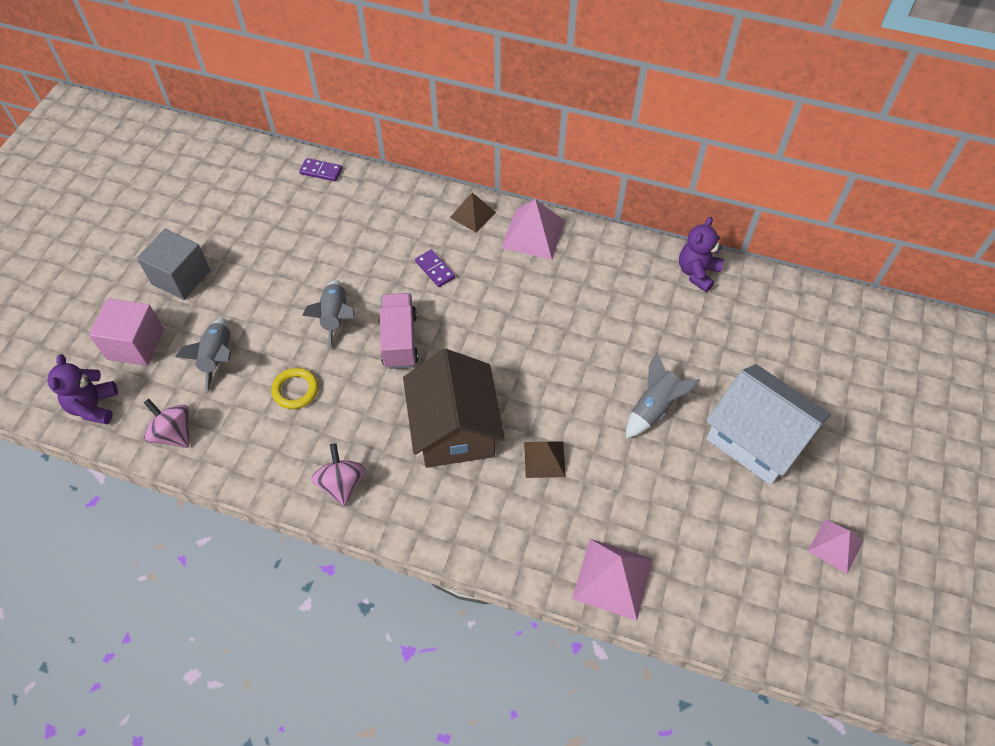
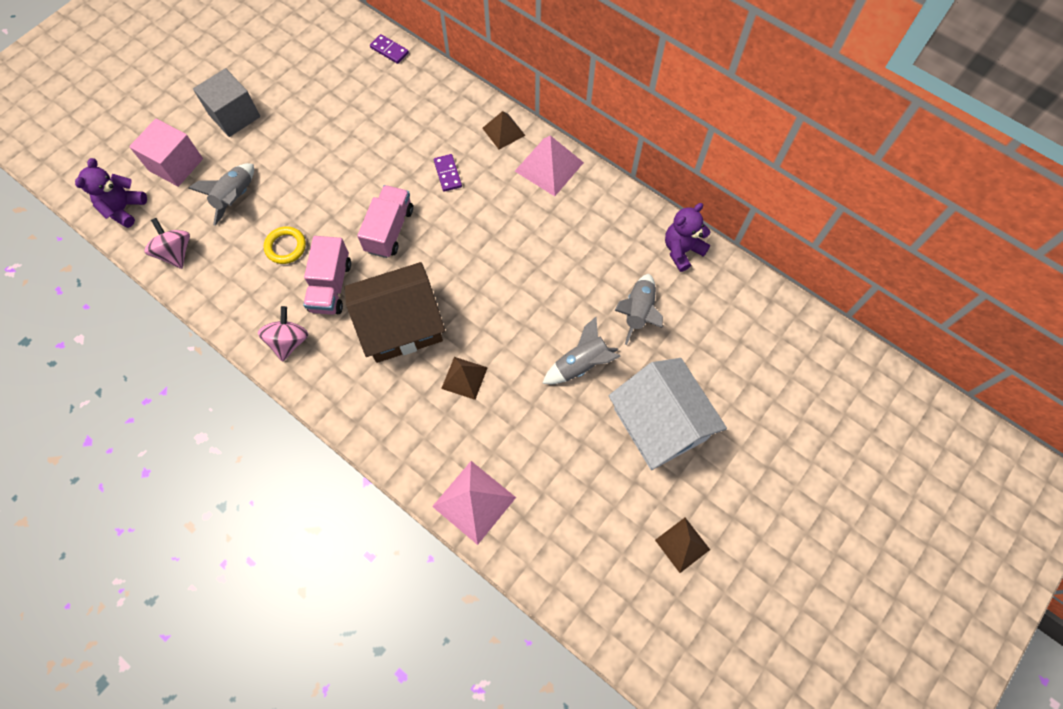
camera: 20 degrees right, 10 degrees up
grey rocket [302,280,355,350] -> grey rocket moved to [615,274,663,345]
brown house [403,349,505,468] -> brown house turned 60 degrees clockwise [345,262,445,363]
pink pyramid [808,519,863,574] -> brown pyramid [655,518,710,573]
none -> pink truck [303,236,351,315]

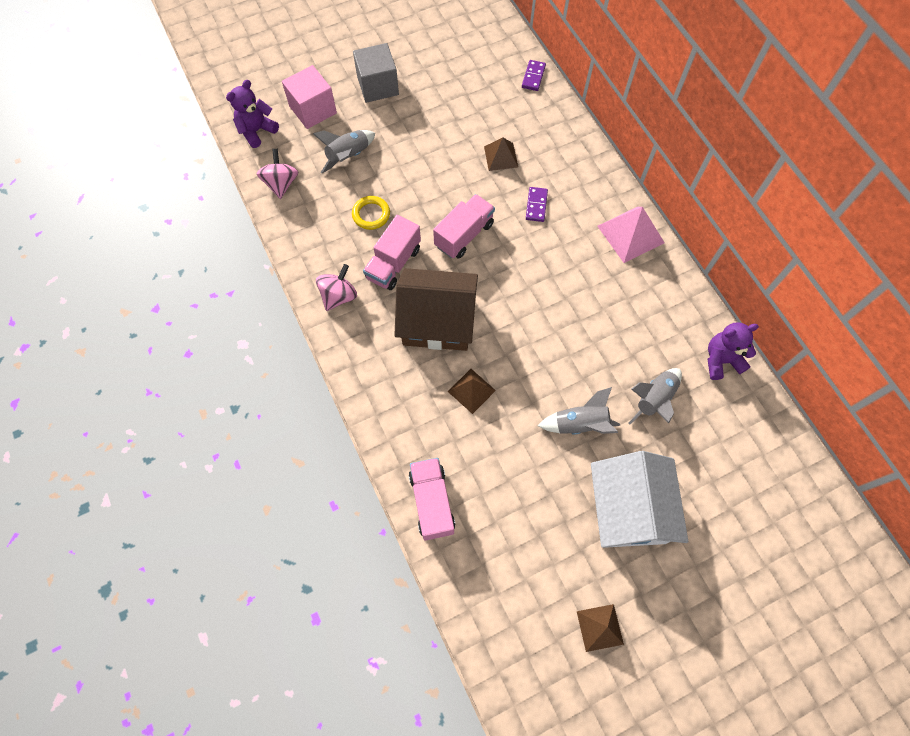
camera: 25 degrees right, 0 degrees up
purple domino [370,34,409,64] -> purple domino turned 45 degrees clockwise [522,60,546,91]
pink pyramid [432,461,516,545] -> pink truck [409,458,455,541]
brown pyramid [482,111,526,150] -> brown pyramid moved to [484,138,518,171]

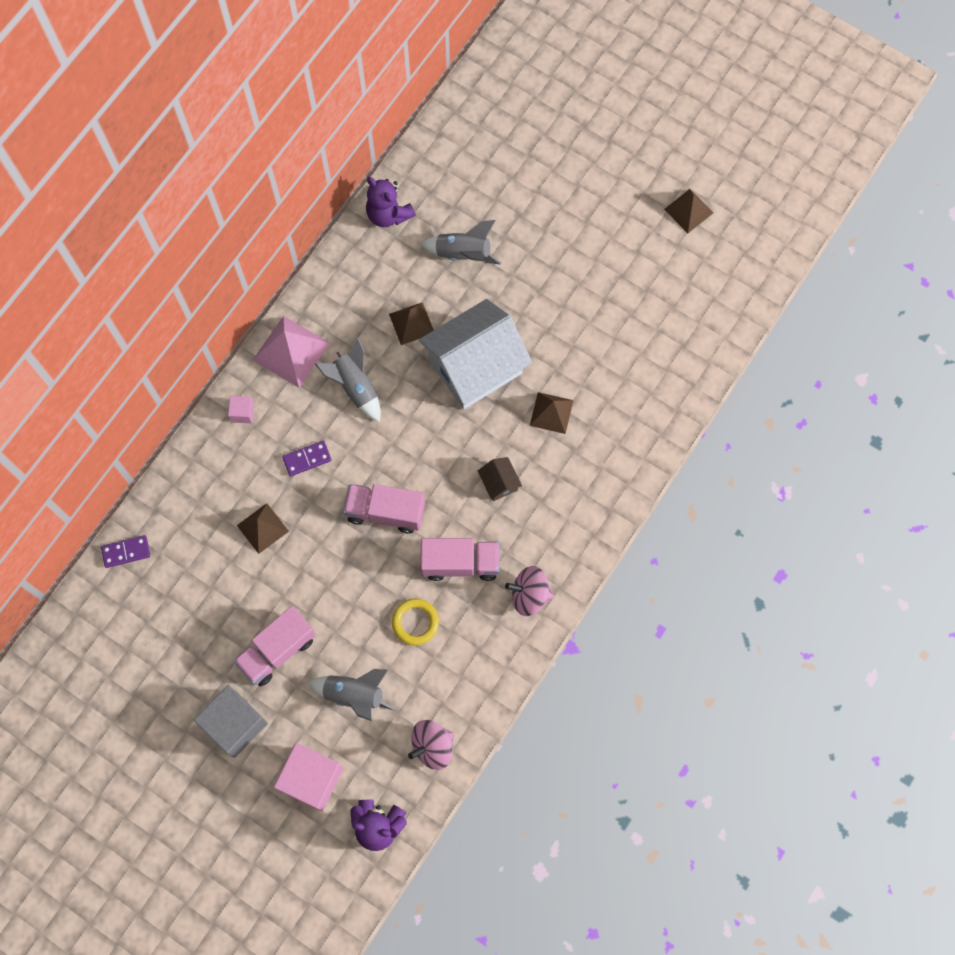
camera: 120 degrees left, 5 degrees up
brown house [394,268,478,351] -> brown house [478,457,522,501], size x0.41
pink truck [409,458,455,541] -> pink truck moved to [233,606,316,686]
grey rocket [538,387,620,435] -> grey rocket moved to [315,338,381,422]
white house [591,451,688,548] -> white house moved to [419,299,532,409]
none -> pink cube [228,396,254,423]
none -> brown pyramid [389,302,434,345]

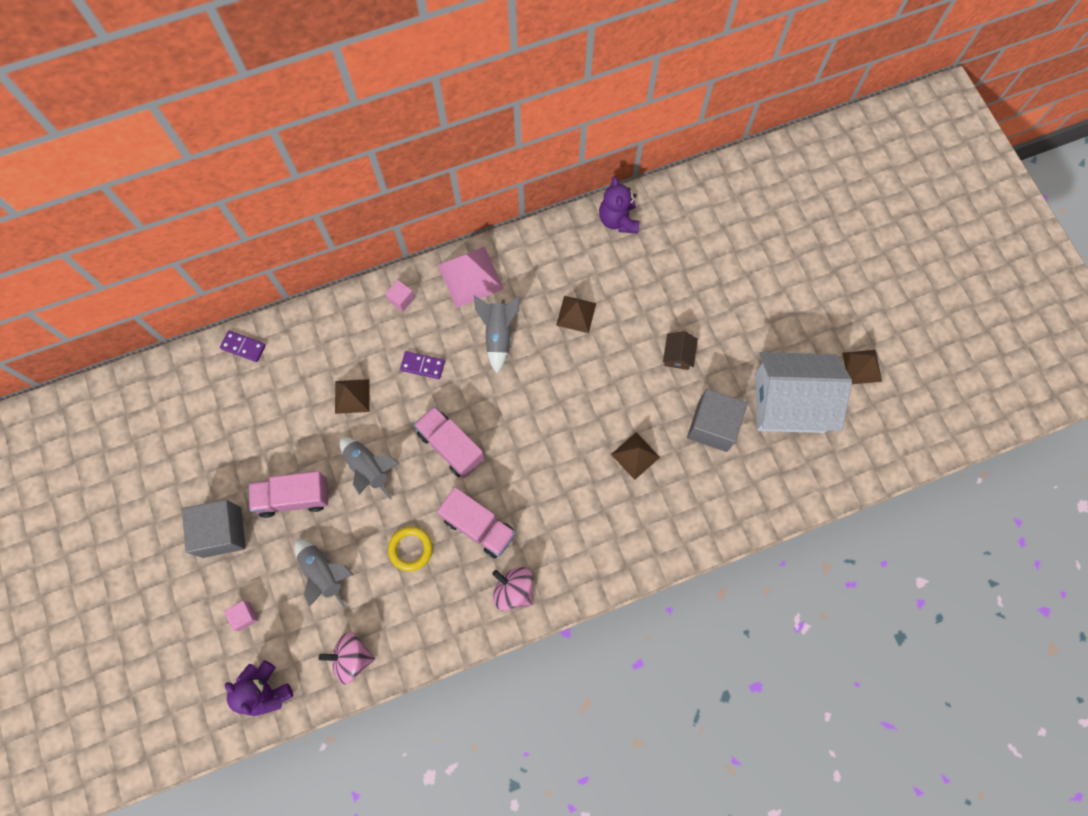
camera: 35 degrees right, 0 degrees up
pink cube [274,743,343,811] -> pink cube [224,601,259,631], size x0.47
white house [419,299,532,409] -> white house moved to [755,352,852,433]
grey rocket [420,220,501,265] -> grey rocket moved to [339,437,400,499]
brown house [478,457,522,501] -> brown house moved to [663,331,698,370]
none -> grey cube [687,389,748,452]

